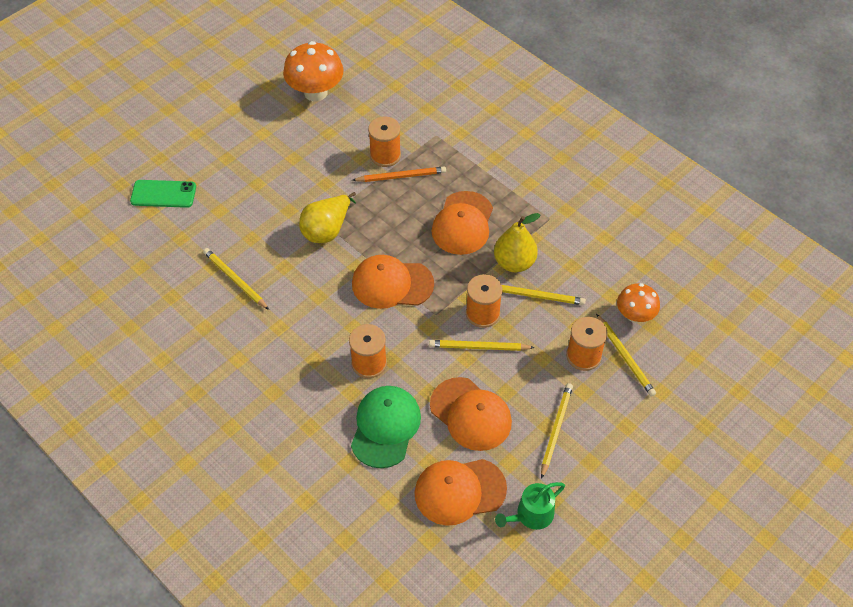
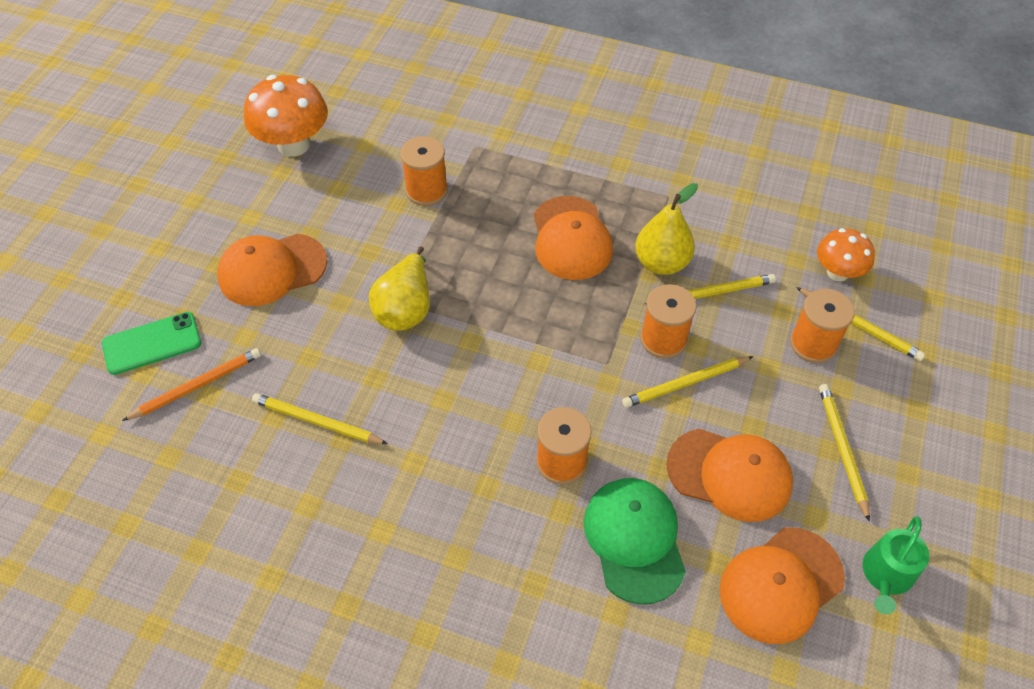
camera: 25 degrees left, 0 degrees up
orange pencil [352,167,446,182] -> orange pencil moved to [122,348,261,421]
orange cap [352,255,434,309] -> orange cap moved to [217,234,327,306]

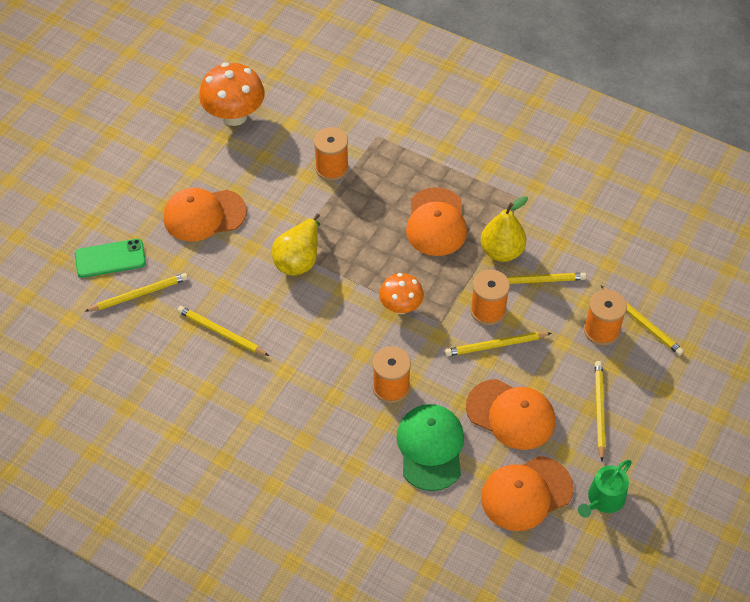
camera: 10 degrees right, 0 degrees up
orange pencil [122,348,261,421] -> yellow pencil [84,273,188,312]
orange mushroom [817,228,875,282] -> orange mushroom moved to [379,273,424,314]

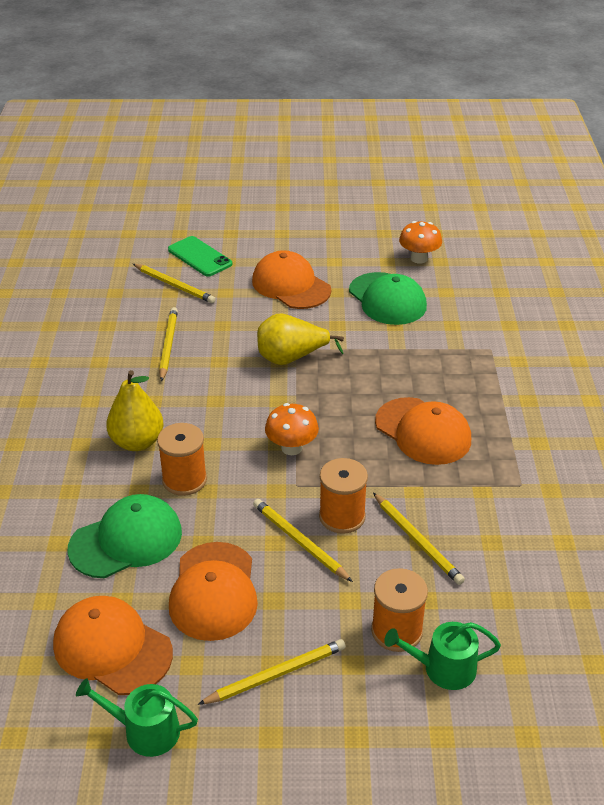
camera: 60 degrees right, 15 degrees down
orange mushroom [199,62,265,126] -> orange mushroom [399,221,442,263], size x0.62
orange spool [314,127,349,181] -> none
orange cap [406,187,467,256] -> orange cap turned 105 degrees counterclockwise [375,397,471,465]
yellow pear [481,196,528,262] -> yellow pear moved to [106,370,164,451]
yellow pencil [600,285,684,356] -> green watering can [384,622,501,690]
none -> green cap [349,272,427,325]

